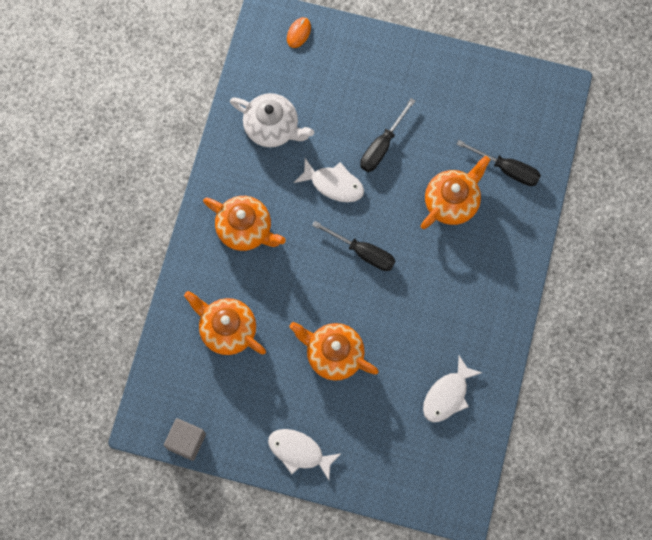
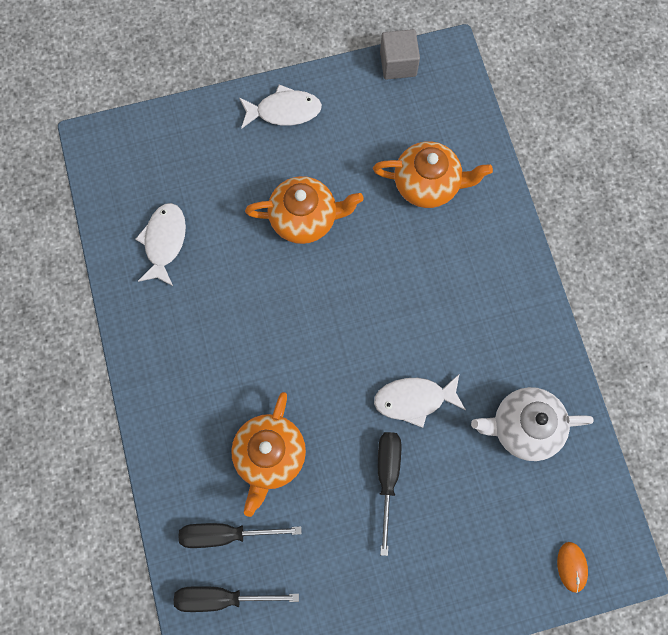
camera: 150 degrees right, 0 degrees up
orange teapot [203,196,286,251] -> none
black screwdriver [312,221,395,271] -> black screwdriver moved to [174,586,299,612]

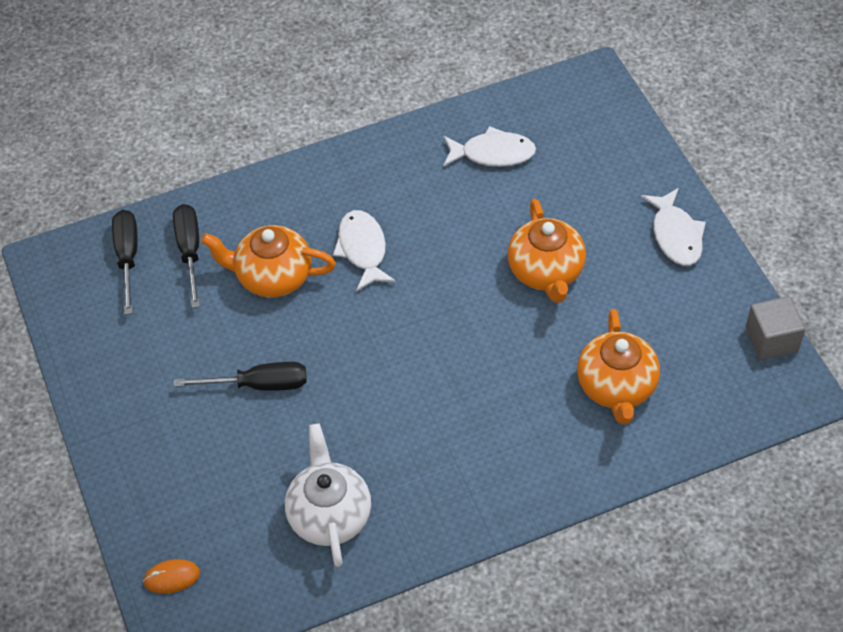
camera: 85 degrees right, 20 degrees down
white fish [374,374,466,428] -> white fish moved to [333,210,396,291]

